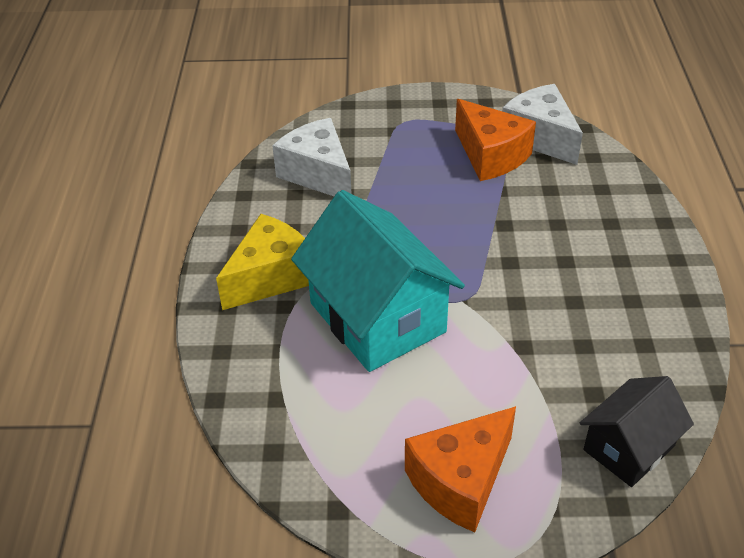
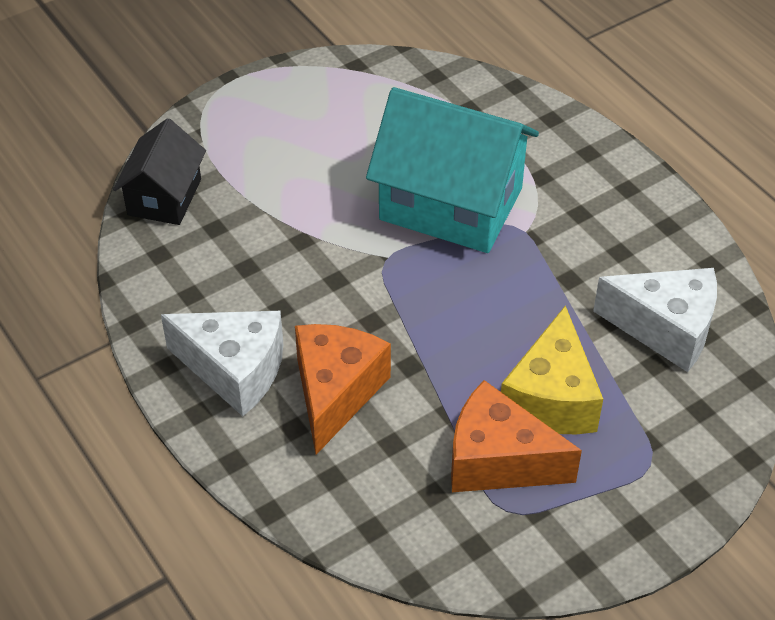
camera: 145 degrees right, 5 degrees up
yellow cheese [216,214,309,310] -> yellow cheese moved to [501,305,603,434]
orange cheese [405,406,516,532] -> orange cheese moved to [295,324,391,455]
white cheese [502,84,583,165] -> white cheese moved to [161,311,283,416]

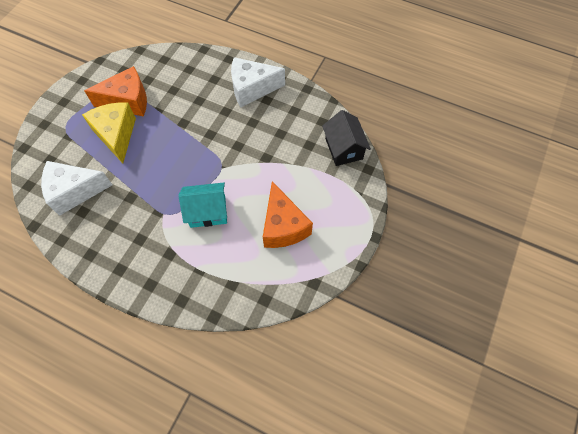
camera: 150 degrees right, 15 degrees up
orange cheese [295,324,391,455] -> orange cheese moved to [263,181,313,248]
turquoise house [366,87,539,253] -> turquoise house [178,183,227,228], size x0.57

